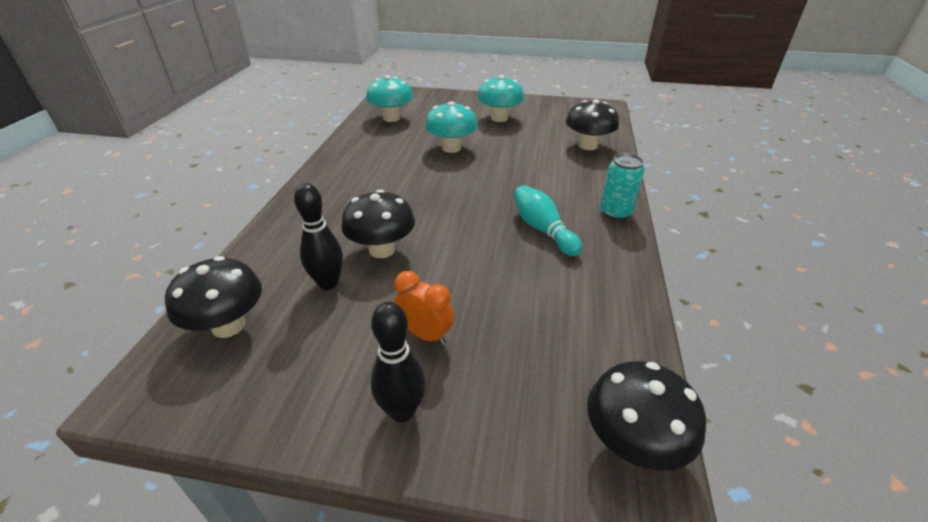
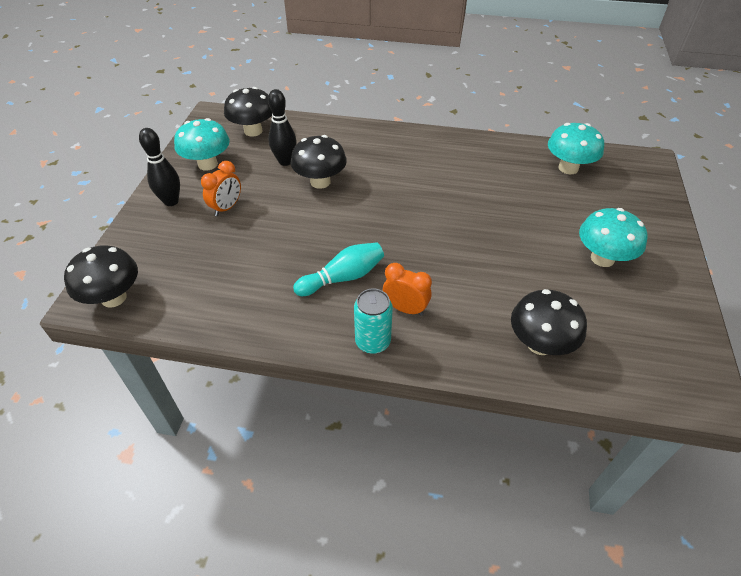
camera: 90 degrees right, 10 degrees up
turquoise mushroom [425,101,478,153] -> turquoise mushroom moved to [174,118,230,170]
none -> orange clock [383,263,432,316]

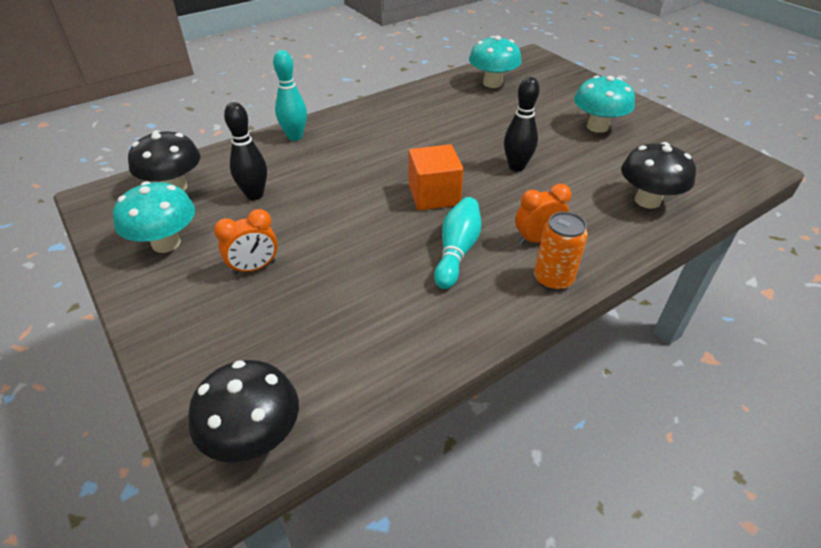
camera: 45 degrees left, 5 degrees down
black bowling pin [139,128,180,206] -> black bowling pin moved to [504,77,540,171]
orange clock [201,161,241,216] -> orange clock turned 75 degrees clockwise [214,209,278,275]
black mushroom [291,135,347,189] -> none
turquoise can [354,289,393,354] -> orange can [534,212,588,291]
none -> turquoise bowling pin [273,50,307,141]
none -> orange cube [409,144,463,210]

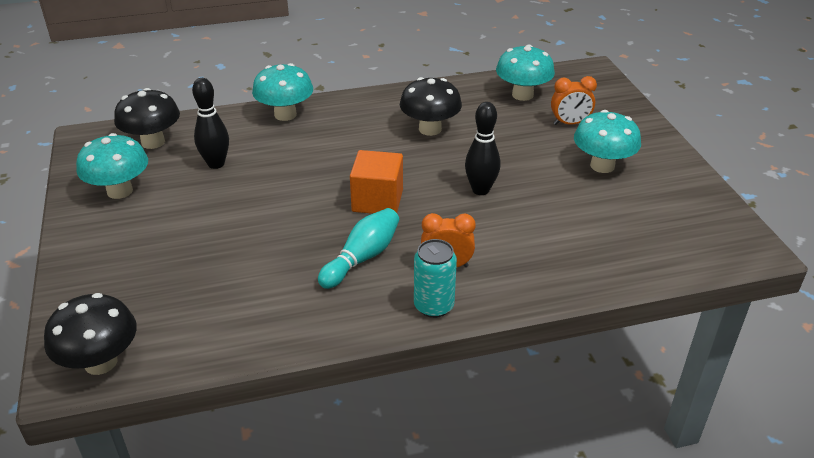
camera: 20 degrees right, 5 degrees down
orange clock [214,209,278,275] -> orange clock moved to [551,76,597,125]
turquoise bowling pin [273,50,307,141] -> turquoise mushroom [252,63,313,121]
orange can [534,212,588,291] -> turquoise can [414,239,457,318]
black mushroom [621,142,696,209] -> black mushroom moved to [400,77,462,136]

